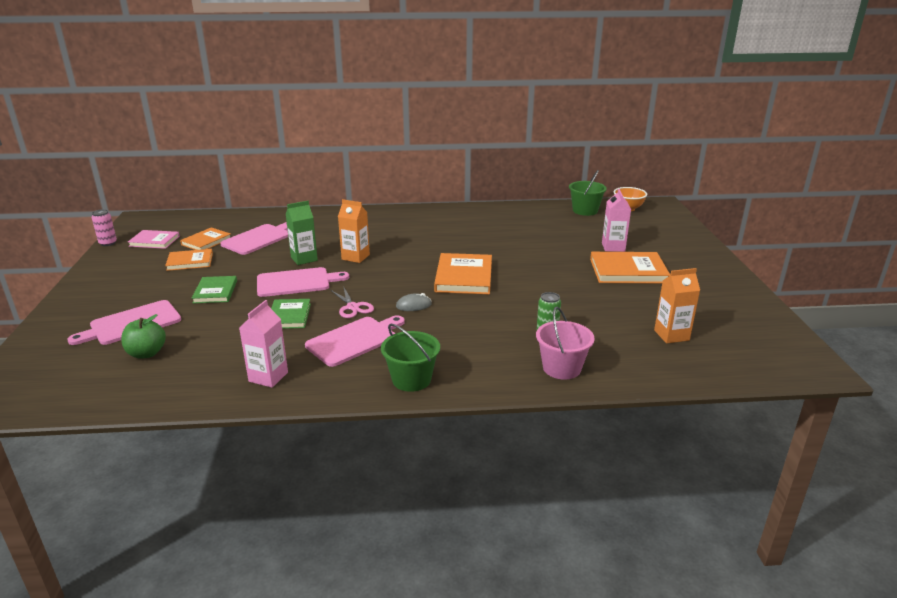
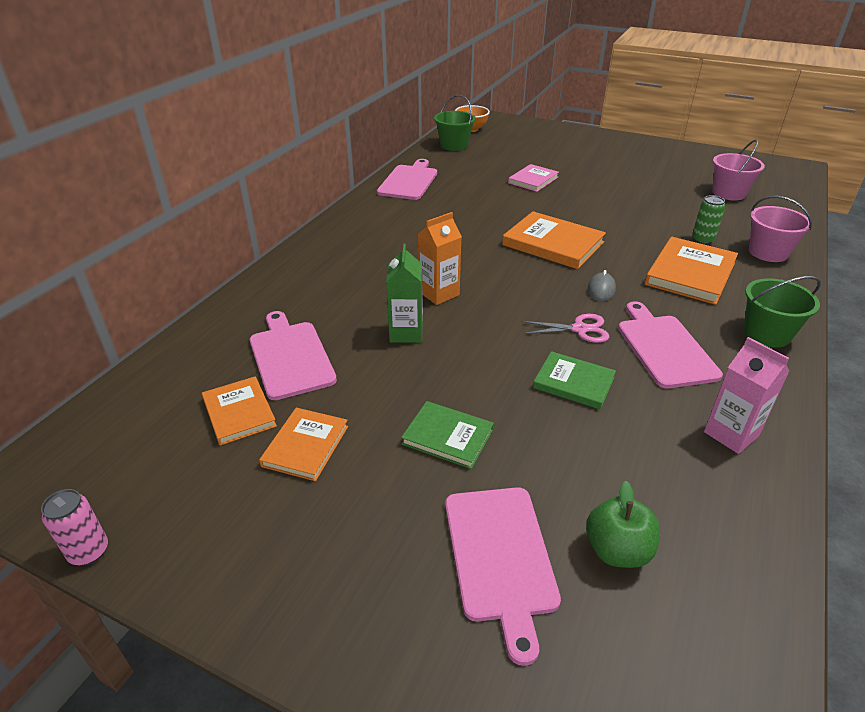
camera: 60 degrees left, 10 degrees up
pink book [128,230,180,249] -> pink book moved to [508,164,559,192]
pink cutting board [257,267,349,297] -> pink cutting board moved to [377,159,437,200]
orange book [590,252,670,284] -> orange book moved to [645,237,738,305]
pink carton [602,189,631,252] -> none
orange carton [654,268,700,343] -> pink bucket [713,139,765,200]

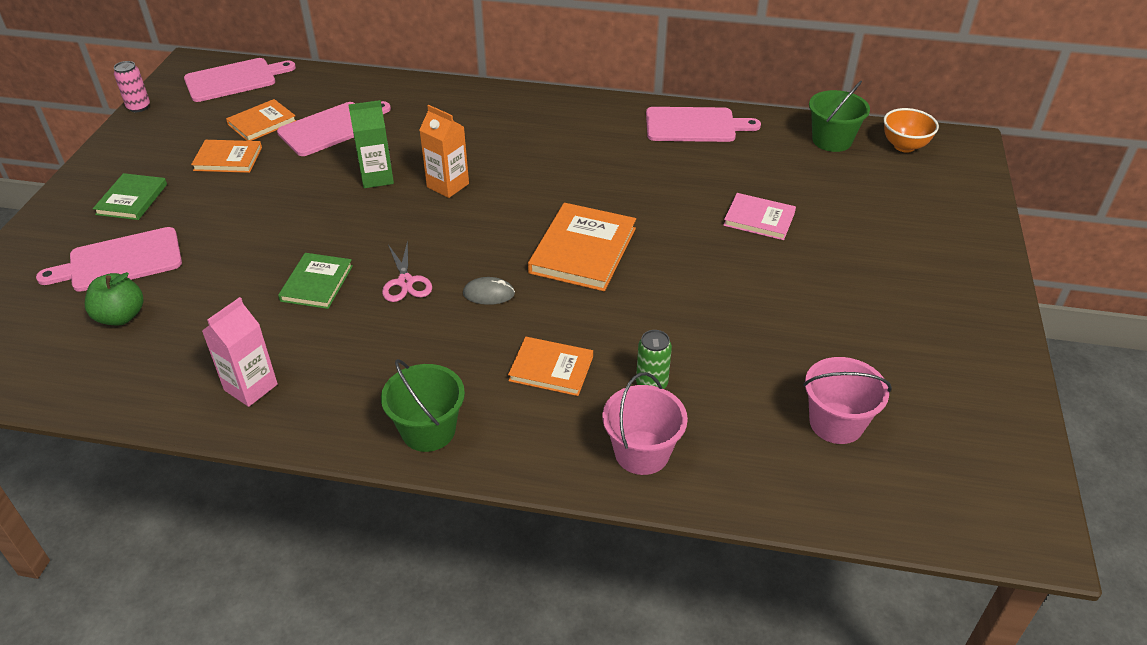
camera: 75 degrees right, 5 degrees up
green book [401,401,494,469] -> green book moved to [93,173,167,220]
pink cutting board [618,301,723,388] -> pink cutting board moved to [184,58,296,102]
orange book [645,237,738,305] -> orange book [508,337,593,396], size x0.62

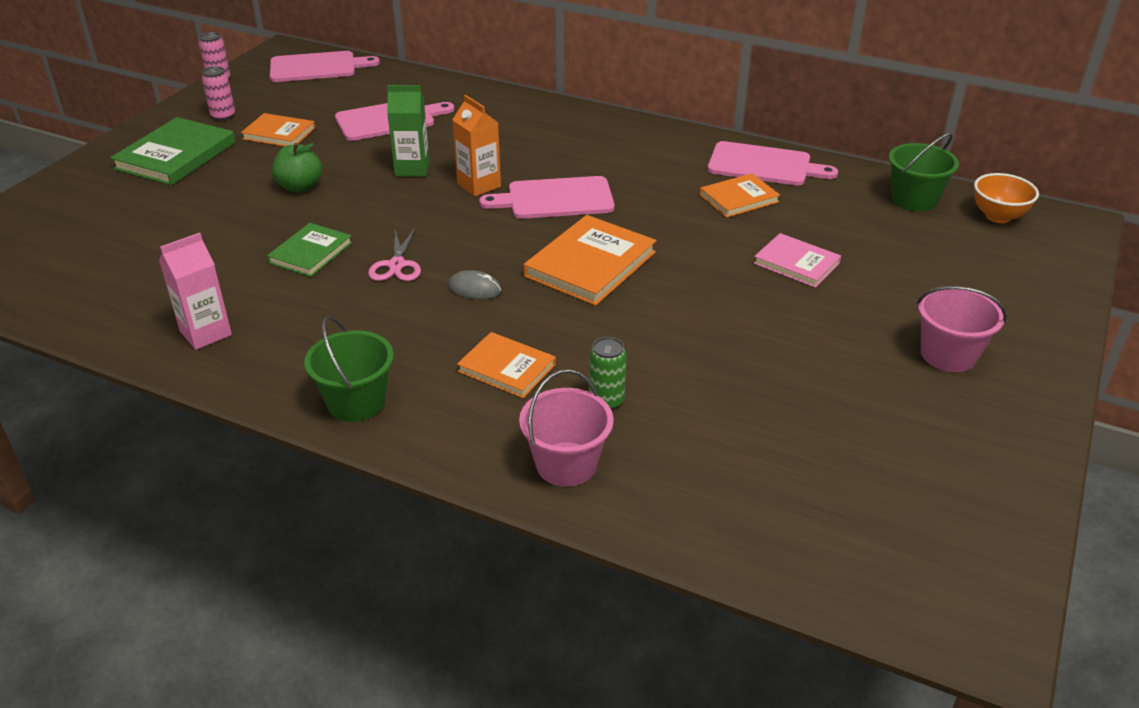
camera: 15 degrees right, 5 degrees down
pink cutting board [36,227,182,292] -> pink cutting board moved to [479,176,615,219]
green apple [85,272,143,325] -> green apple moved to [272,143,322,192]
green book [93,173,167,220] -> green book [110,117,236,185], size x1.61
orange book [226,99,296,141] -> orange book moved to [700,173,780,218]
pink bucket [803,357,892,444] -> pink bucket moved to [917,286,1007,372]
none -> pink can [202,66,235,121]

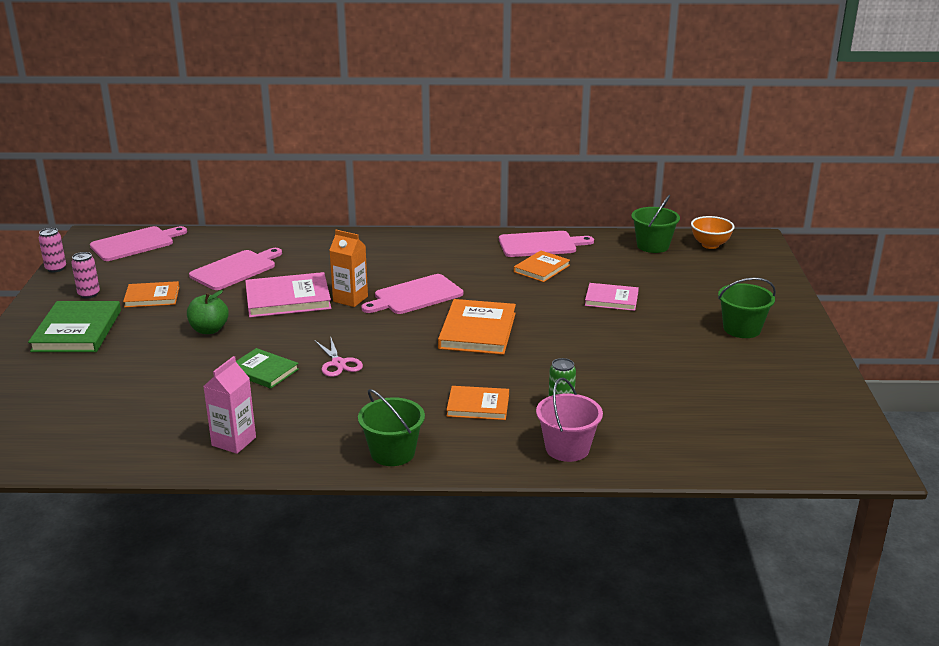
camera: 25 degrees left, 10 degrees down
green book [267,223,352,277] -> green book turned 60 degrees counterclockwise [236,348,299,389]
green carton [387,85,430,177] -> pink book [245,272,331,317]
grey mouse [448,270,502,299] -> none
pink bucket [917,286,1007,372] -> green bucket [718,278,776,338]

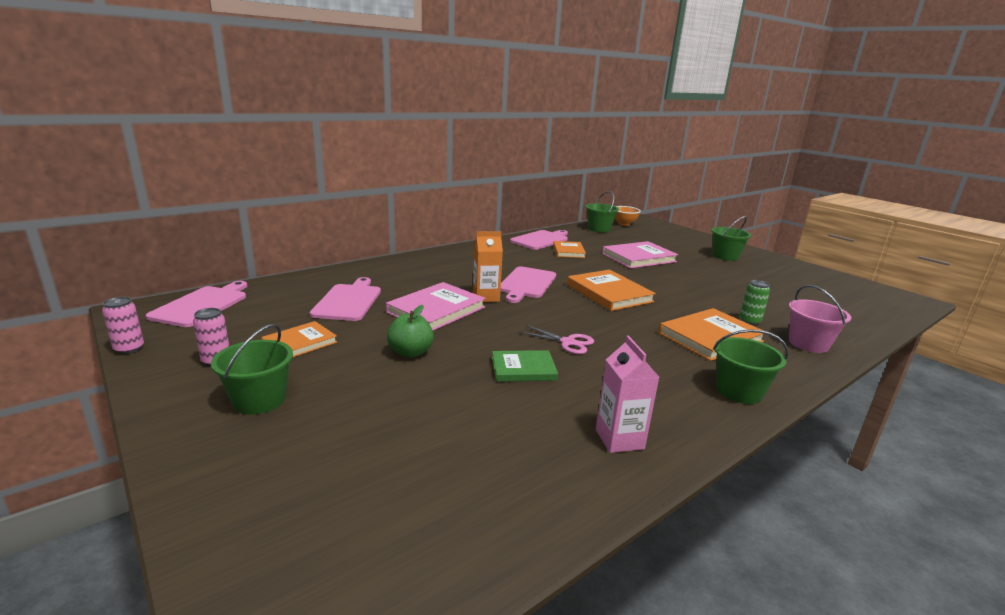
camera: 40 degrees left, 5 degrees down
green book [28,301,121,352] -> green bucket [211,324,293,415]
orange book [446,386,509,420] -> orange book [659,308,764,361], size x1.61
pink book [585,283,639,311] -> pink book [602,241,678,268], size x1.61

